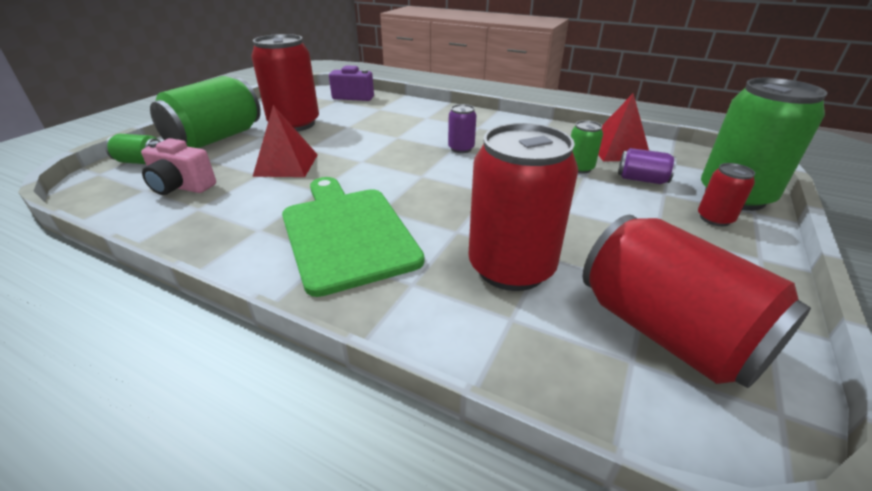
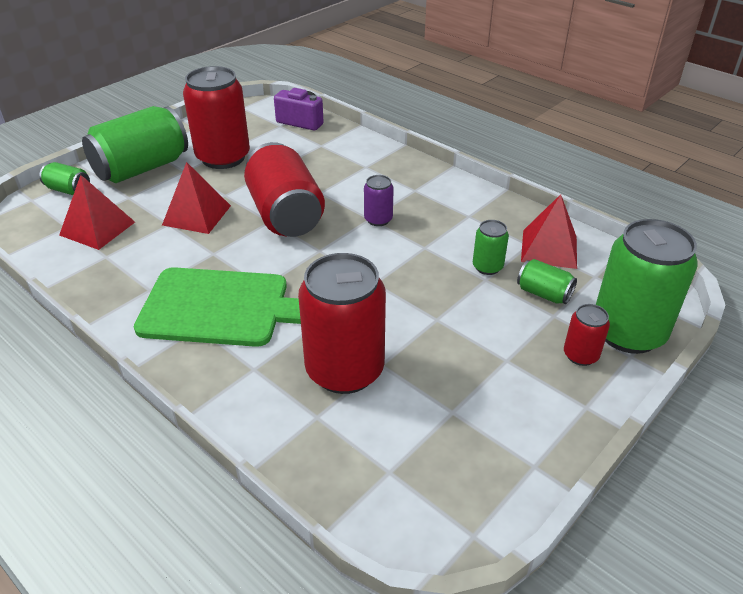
camera: 15 degrees right, 5 degrees up
pink camera [141,138,216,195] -> red pyramid [59,175,135,250]
green cutting board [282,177,424,297] -> green cutting board turned 105 degrees clockwise [134,267,301,347]
red can [583,215,811,388] -> red can moved to [244,142,325,237]
purple can [618,148,677,184] -> green can [517,259,577,304]

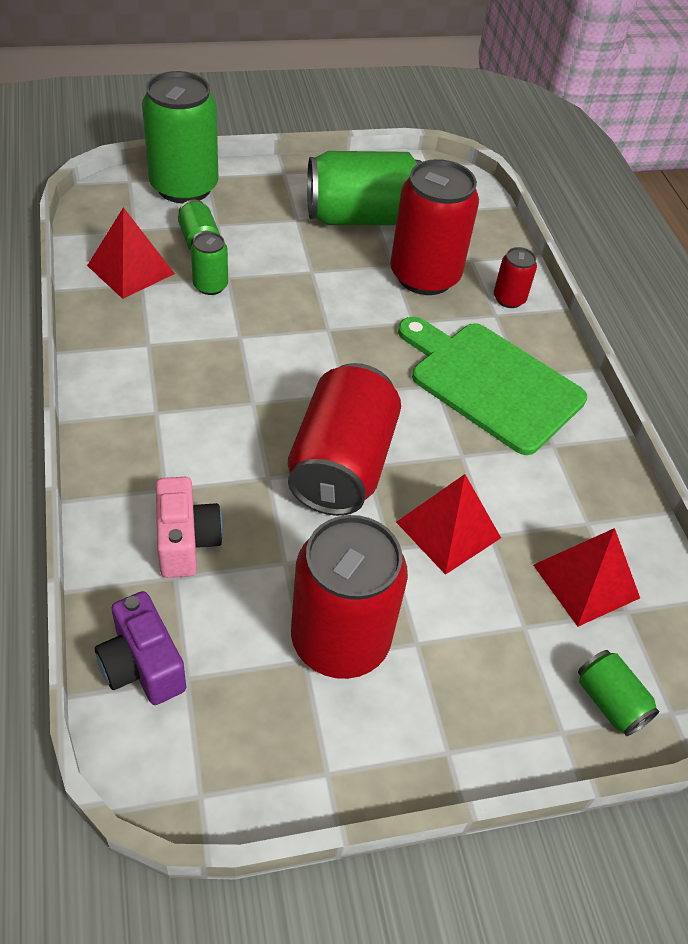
camera: 150 degrees left, 10 degrees up
green can [82,106,188,183] -> green can moved to [307,151,422,225]
purple can [364,175,394,226] -> none
red can [564,304,610,366] -> red can moved to [494,247,537,308]
none -> pink camera [156,477,223,578]

